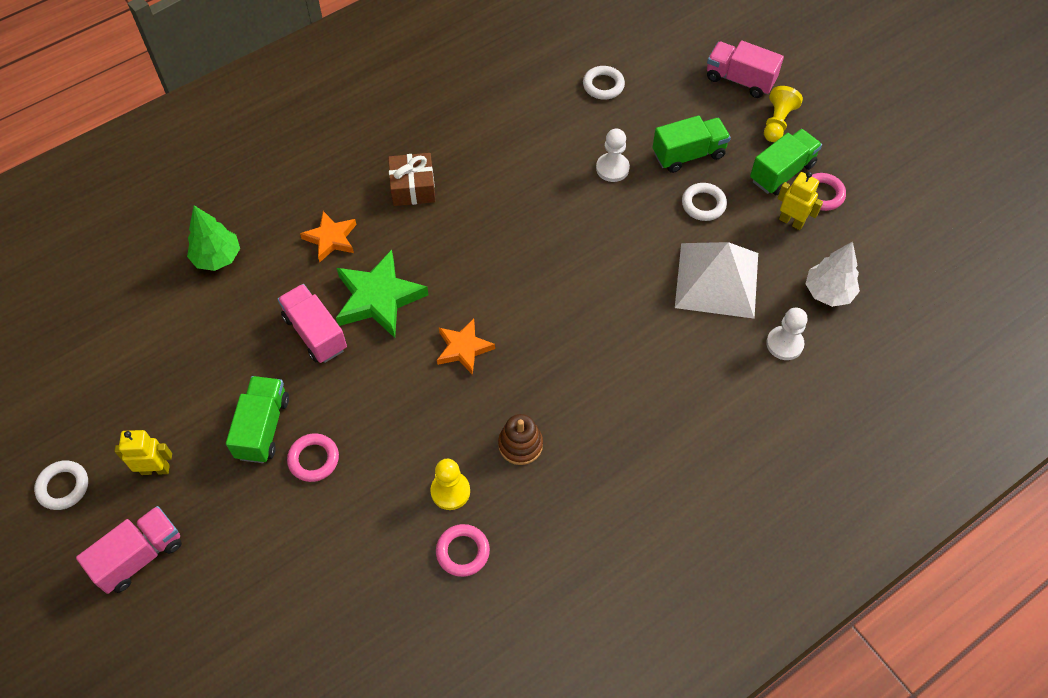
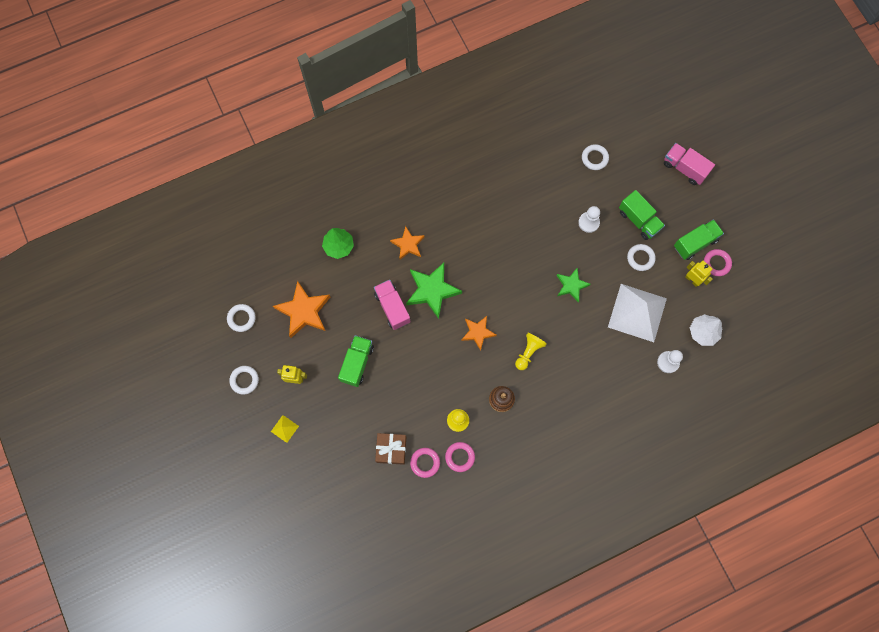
camera: 10 degrees right, 15 degrees up
pink truck [76,506,182,594] -> yellow pyramid [271,415,299,443]
pink ring [287,433,339,482] -> pink ring moved to [410,448,440,478]
brown gift [388,153,436,206] -> brown gift moved to [375,433,406,465]
green truck [653,115,731,173] -> green truck turned 60 degrees clockwise [619,190,665,240]
yellow pawn [764,86,803,142] -> yellow pawn moved to [515,332,547,370]
none -> white ring [227,304,256,332]
none -> orange star [273,281,330,338]
none -> green star [556,268,591,302]

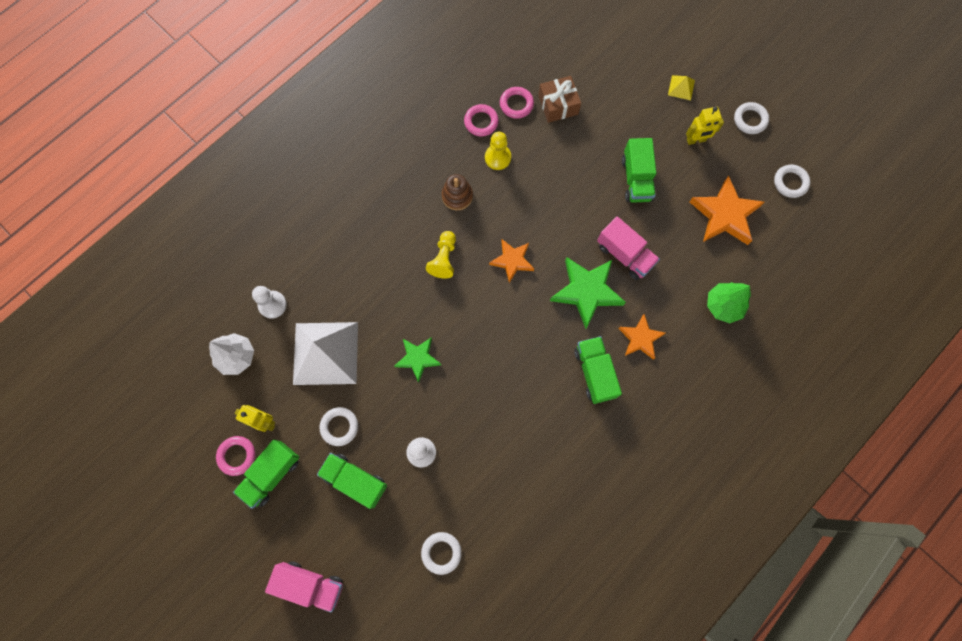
camera: 160 degrees right, 0 degrees up
none -> green truck [574,336,622,404]

